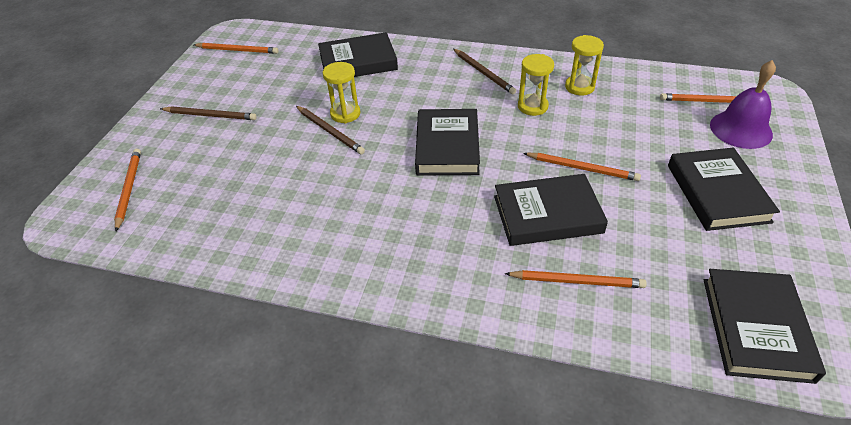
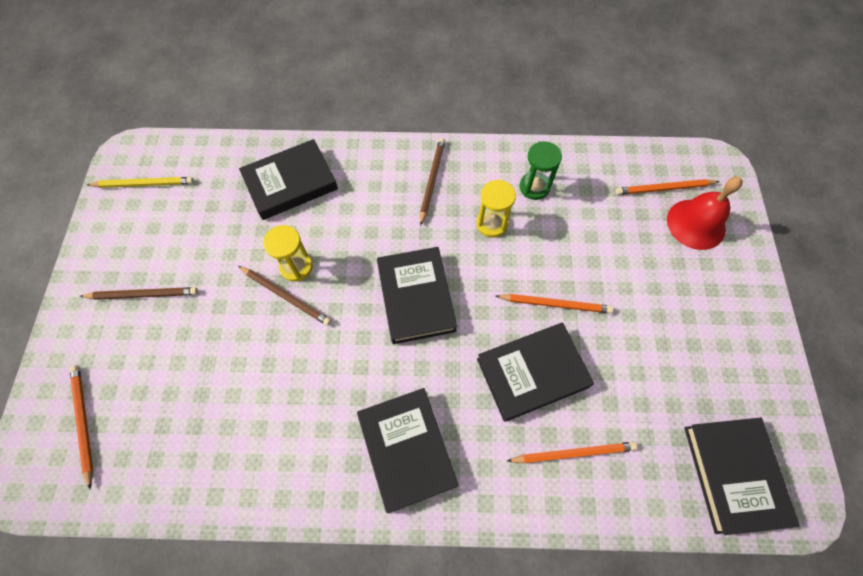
camera: 15 degrees left, 20 degrees up
orange pencil [194,43,278,54] -> yellow pencil [87,177,194,188]
brown pencil [453,49,516,95] -> brown pencil turned 120 degrees counterclockwise [420,138,445,226]
yellow hourglass [565,35,604,96] -> green hourglass [520,141,562,200]
black book [668,148,780,231] -> black book moved to [357,388,459,513]
purple bell [710,60,776,149] -> red bell [667,177,742,250]

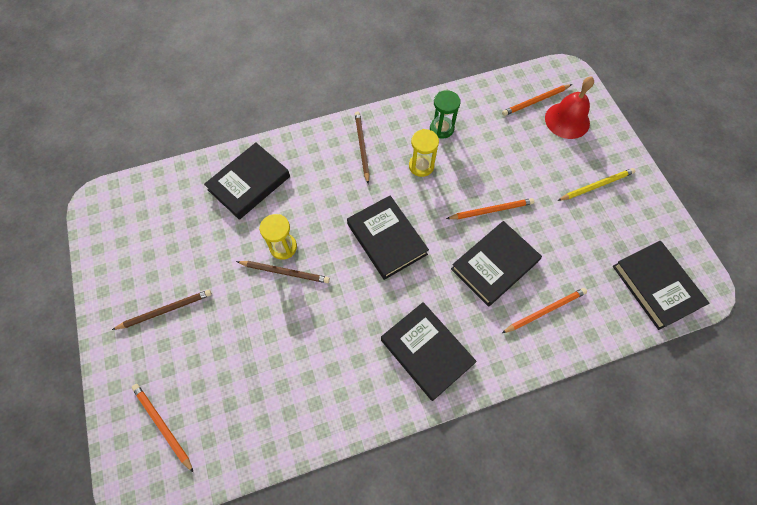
camera: 20 degrees left, 0 degrees up
yellow pencil [87,177,194,188] -> yellow pencil moved to [557,168,635,201]

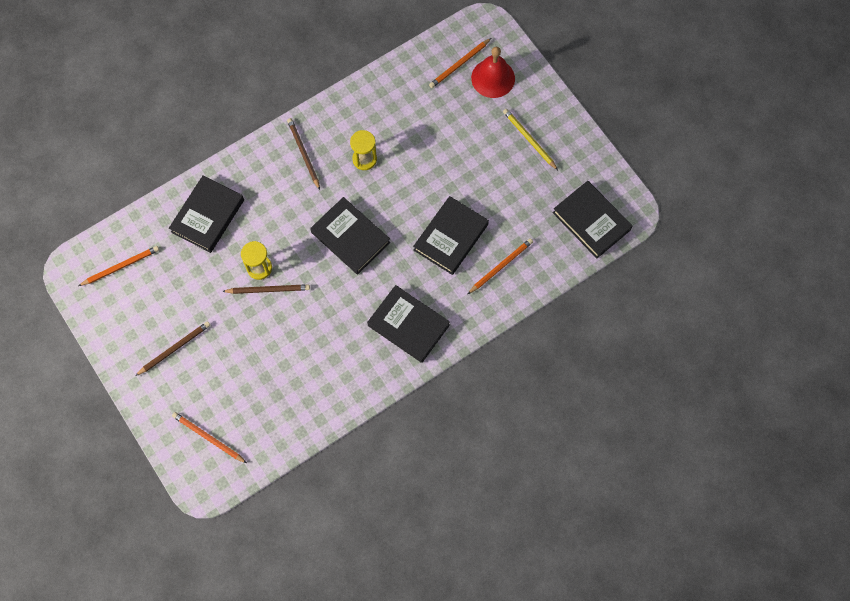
camera: 15 degrees left, 5 degrees up
green hourglass [430,90,461,139] -> none
orange pencil [446,198,534,219] -> orange pencil moved to [78,246,159,286]
yellow pencil [557,168,635,201] -> yellow pencil turned 90 degrees counterclockwise [503,109,558,170]

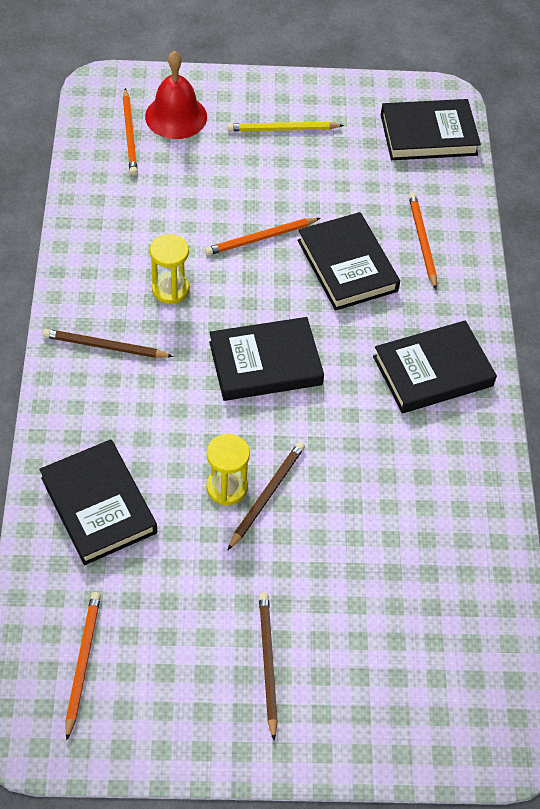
camera: 60 degrees left, 15 degrees down
orange pencil [172,412,247,463] -> orange pencil moved to [205,218,320,255]

